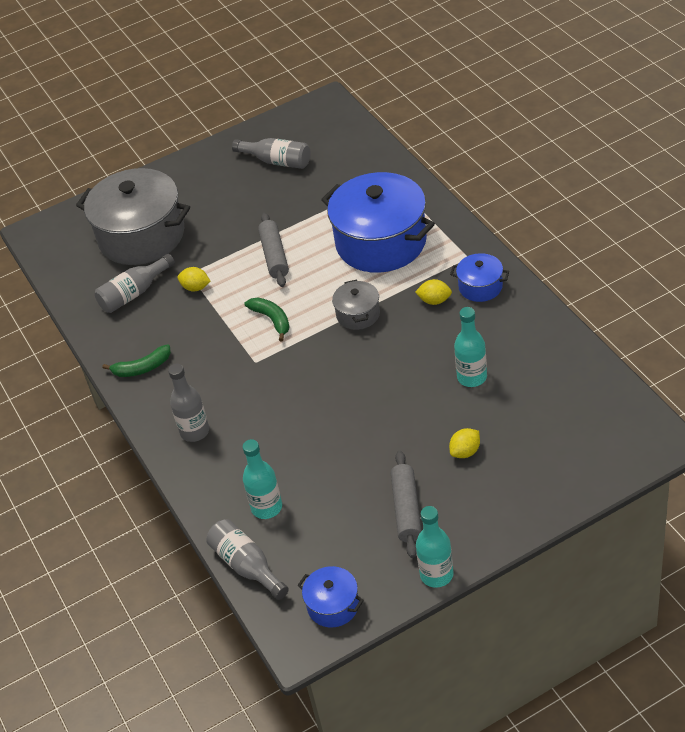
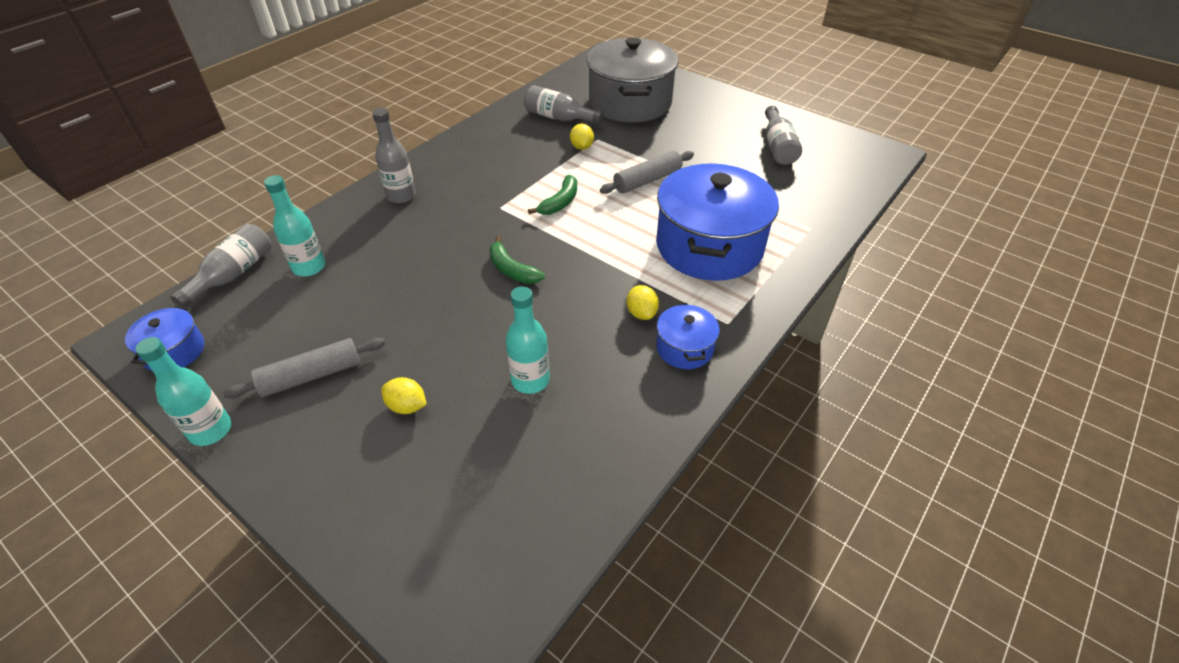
camera: 60 degrees right, 0 degrees up
green banana [103,345,171,377] -> green banana moved to [490,236,545,284]
grey pot [332,280,380,330] -> none

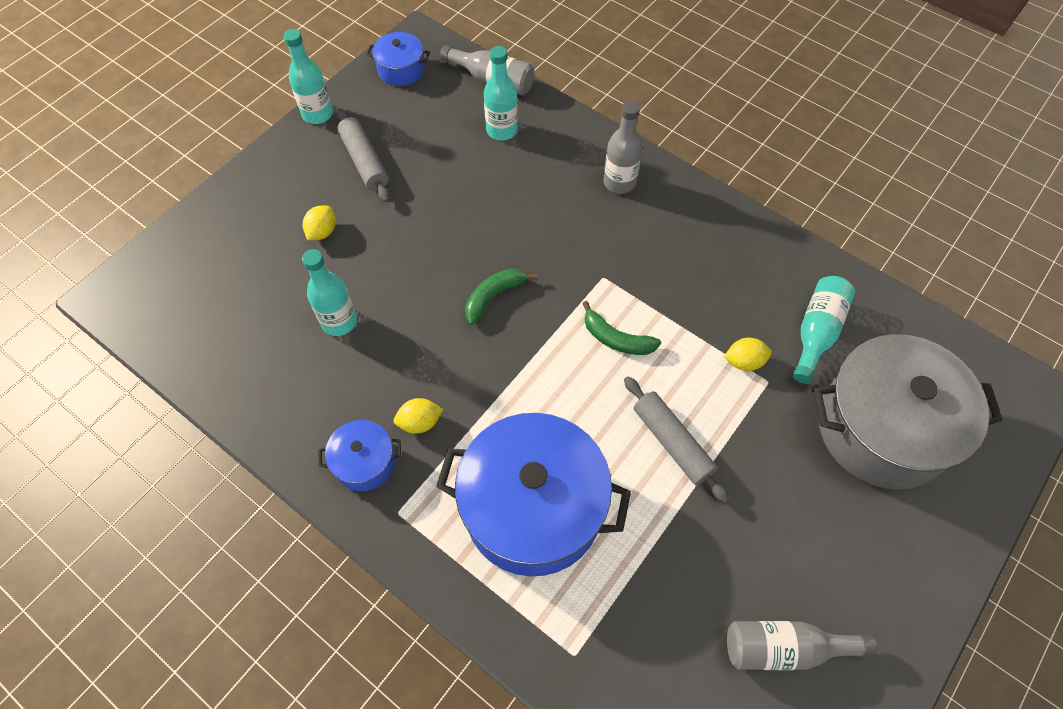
camera: 90 degrees right, 15 degrees up
grey bottle [524,85,604,125] -> turquoise bottle [793,276,855,384]

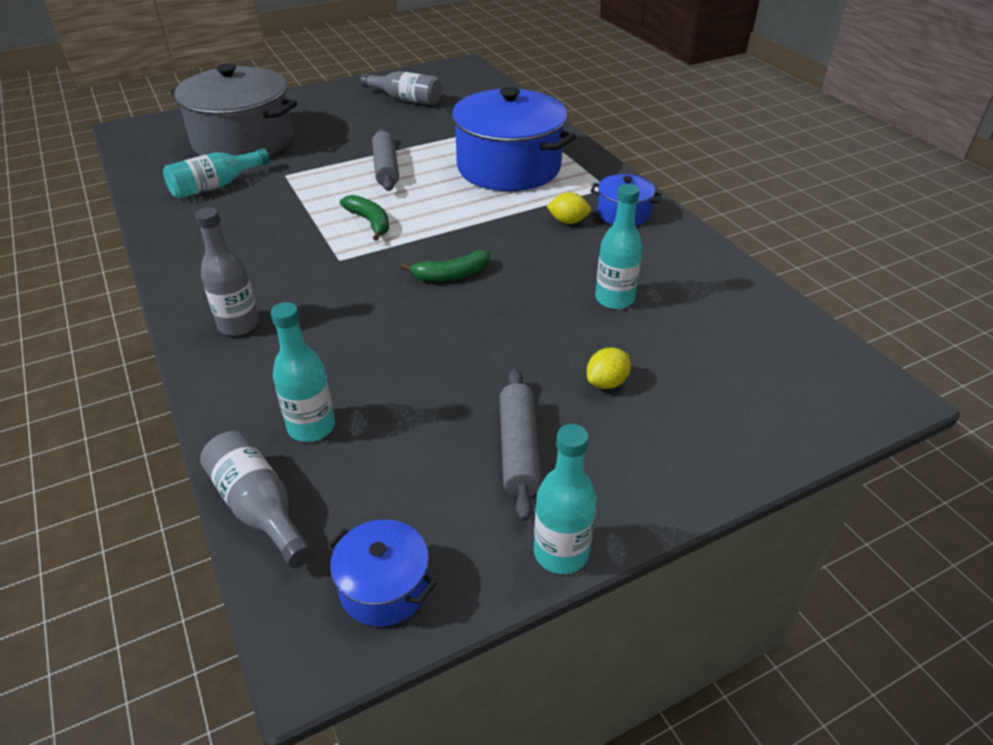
camera: 155 degrees left, 20 degrees down
yellow lemon [724,338,772,371] -> none

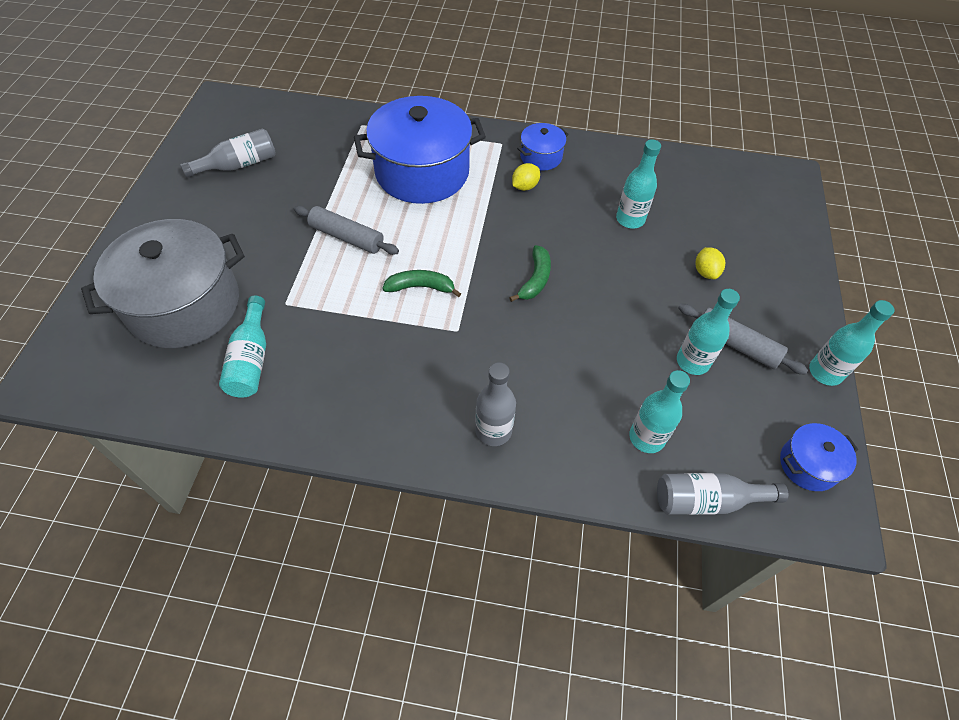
camera: 55 degrees left, 15 degrees up
none -> turquoise bottle [677,289,740,375]

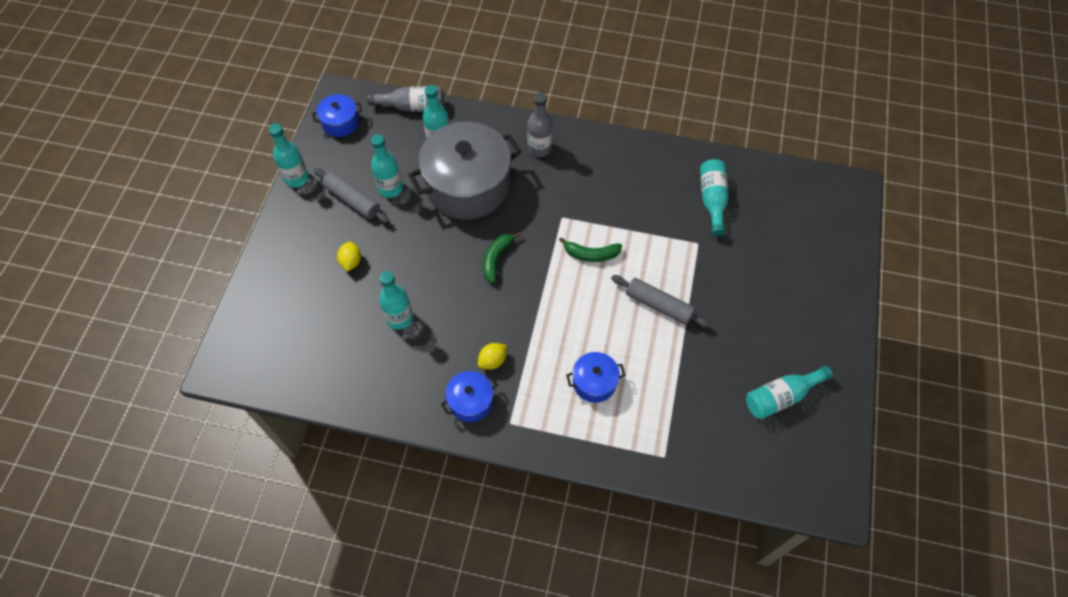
camera: 175 degrees left, 5 degrees up
grey pot [81,219,245,348] -> grey pot moved to [408,122,521,220]
grey bottle [180,128,276,178] -> turquoise bottle [746,366,833,419]
blue pot [354,96,486,204] -> blue pot [566,352,626,403], size x0.46

